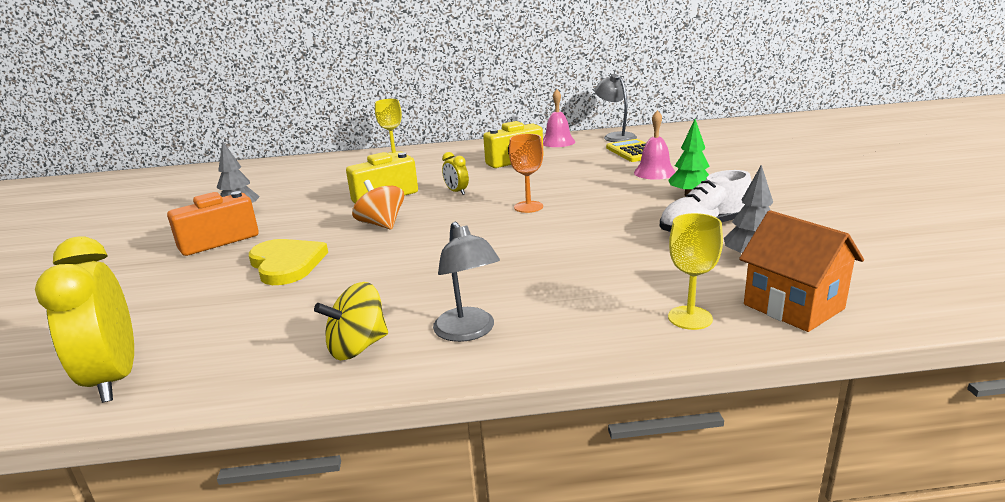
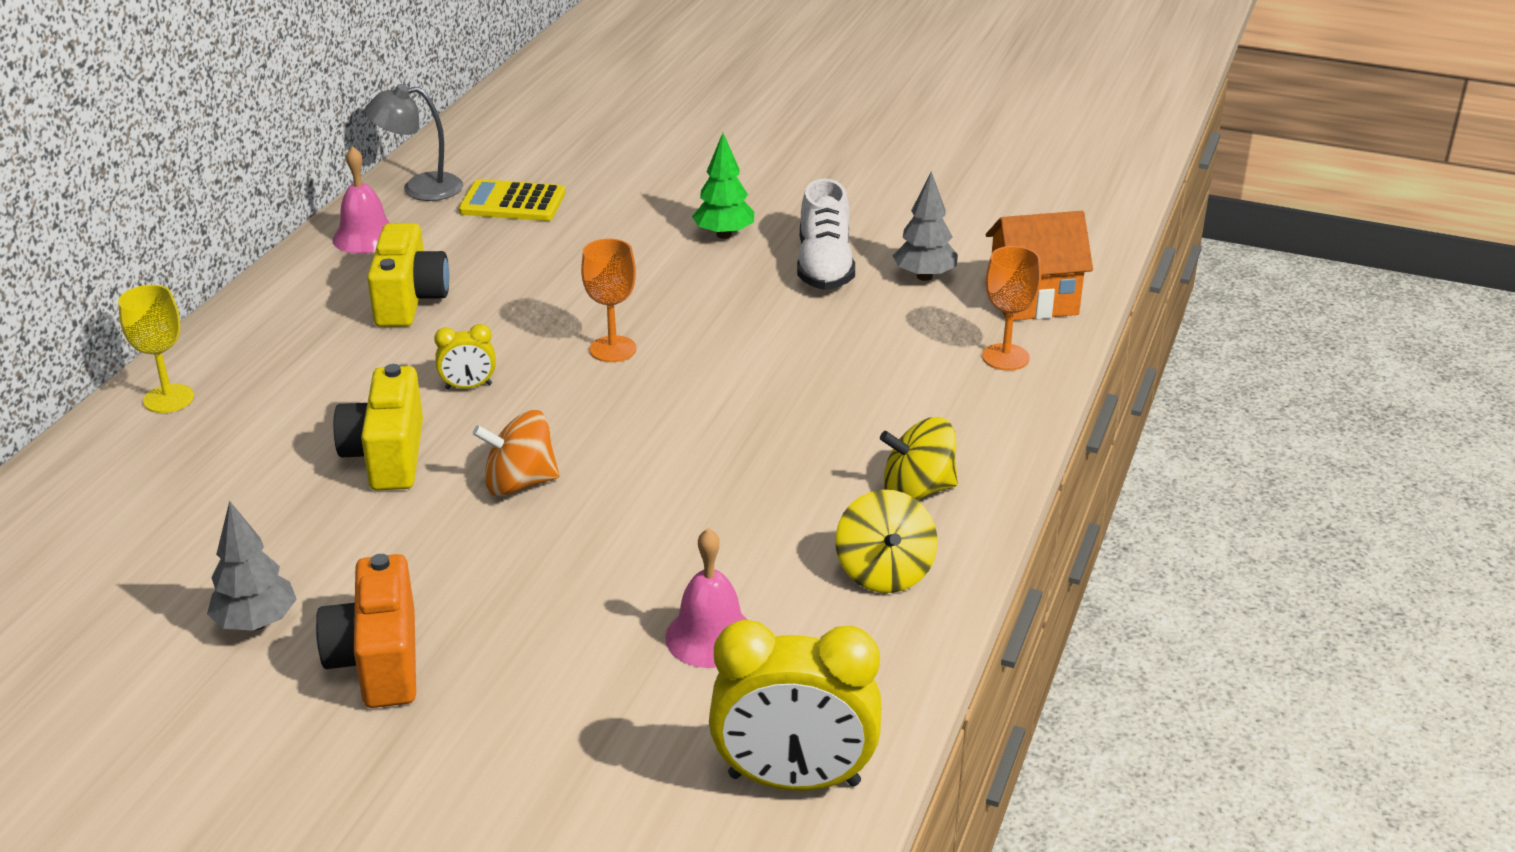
camera: 65 degrees left, 10 degrees up
yellow heart [249,239,328,285] -> none
grey lamp [433,222,500,342] -> yellow spinning top [880,417,958,500]
pink bell [634,110,675,180] -> pink bell moved to [665,528,748,668]
yellow goblet [668,213,723,330] -> orange goblet [982,246,1041,370]

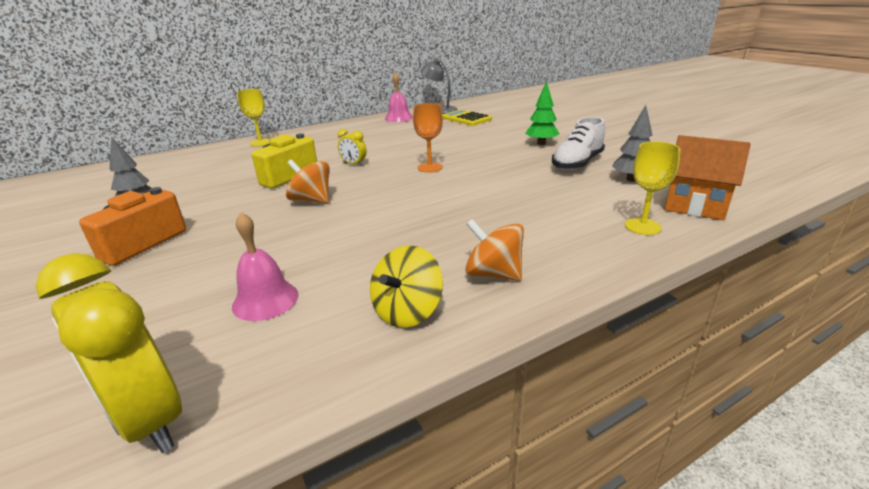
camera: 40 degrees right, 5 degrees down
yellow camera [367,223,449,327] -> none
yellow spinning top [880,417,958,500] -> orange spinning top [465,219,524,281]
orange goblet [982,246,1041,370] -> yellow goblet [625,141,681,235]

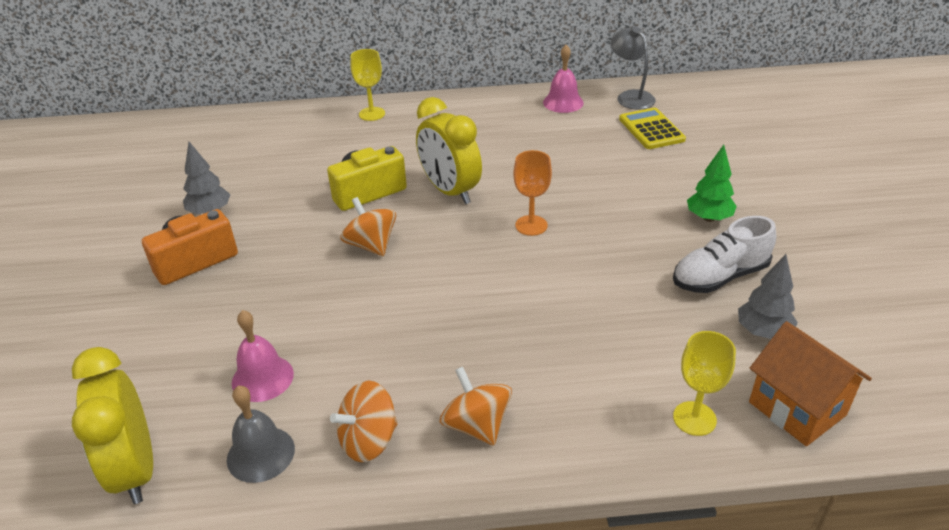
camera: 25 degrees right, 10 degrees up
yellow clock [338,129,367,166] -> yellow clock [416,97,482,204], size x2.13
yellow spinning top [370,245,443,328] -> orange spinning top [330,381,398,462]
none -> grey bell [227,386,295,483]

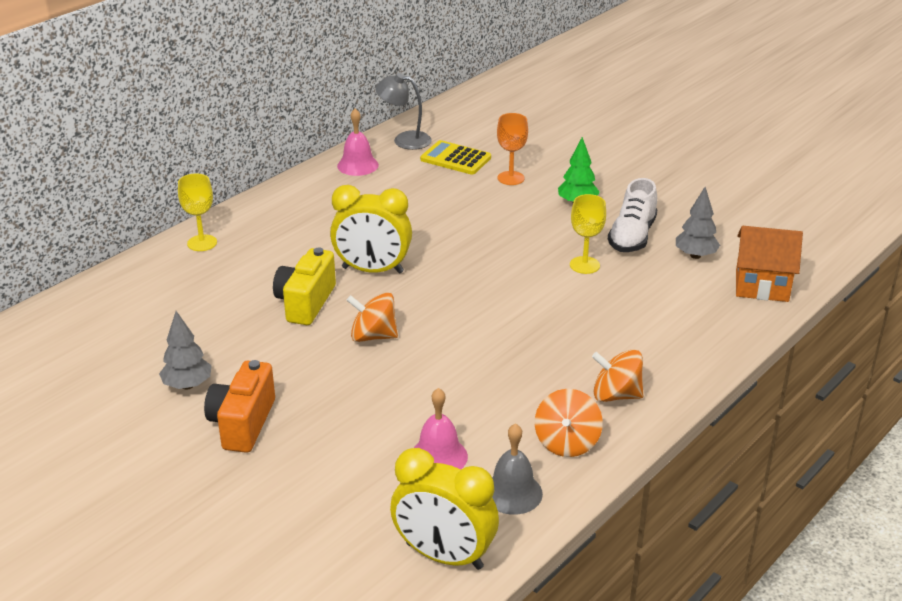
camera: 45 degrees left, 5 degrees down
orange goblet [513,150,552,236] -> orange goblet moved to [497,113,528,185]
yellow goblet [673,331,736,436] -> yellow goblet moved to [570,194,606,274]

